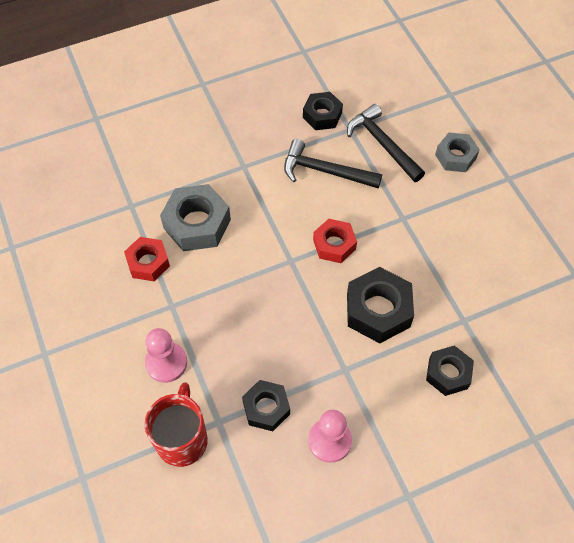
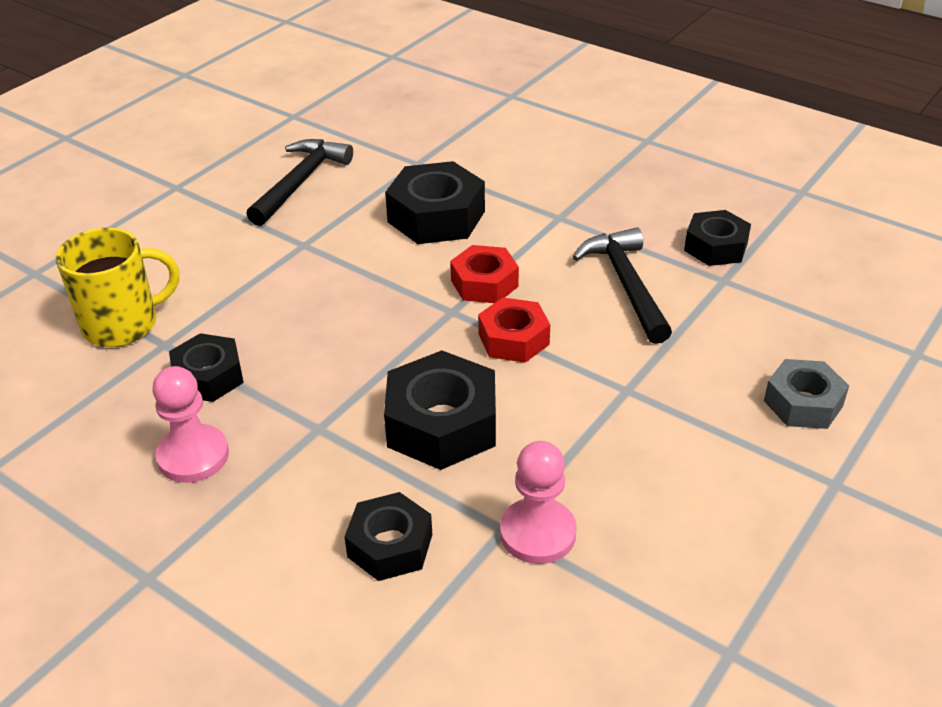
camera: 60 degrees right, 20 degrees down
red nut [124,237,170,281] -> red nut moved to [450,245,519,303]
red mug [144,382,208,467] -> yellow mug [56,227,179,347]
pink pawn [145,328,187,383] -> pink pawn moved to [500,441,577,564]
grey nut [160,184,231,251] -> black nut [385,161,485,244]
black hammer [347,104,425,182] -> black hammer moved to [247,139,353,226]

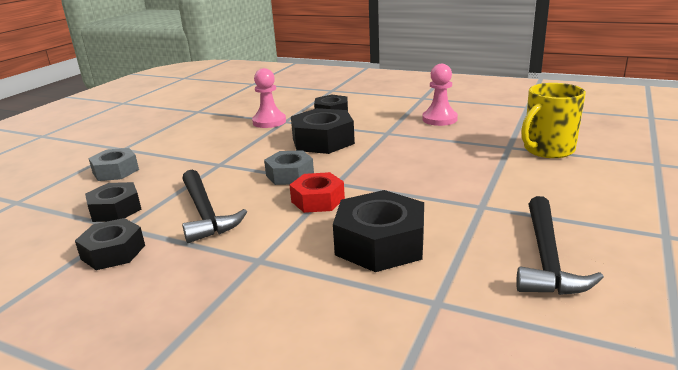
camera: 170 degrees right, 15 degrees down
black nut [169,333,244,402] -> black nut moved to [85,182,141,222]
red nut [478,297,550,363] -> grey nut [264,150,314,185]

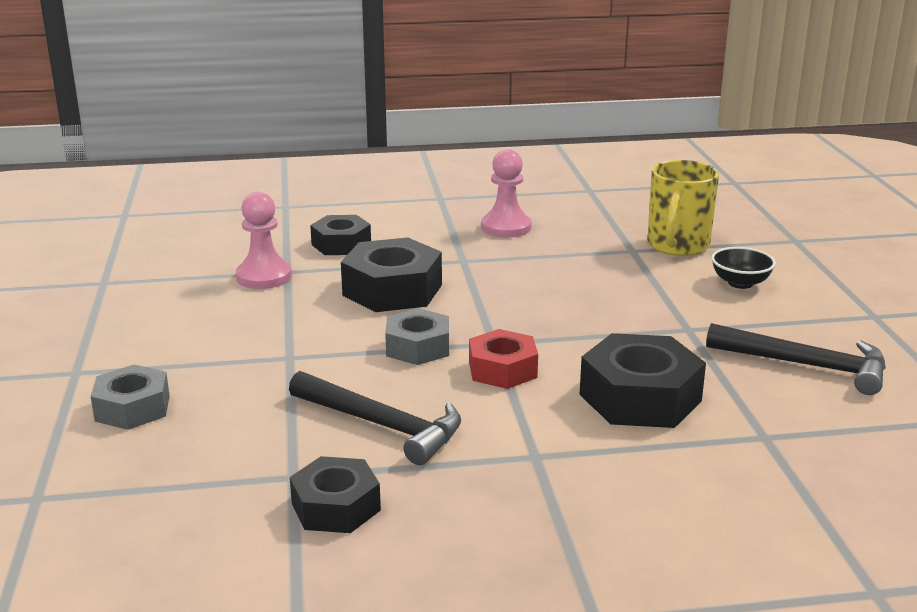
camera: 35 degrees left, 0 degrees up
black nut [85,182,141,222] -> none
black hammer [516,196,604,295] -> black hammer turned 45 degrees counterclockwise [706,323,886,395]
none -> black bowl [711,247,776,289]

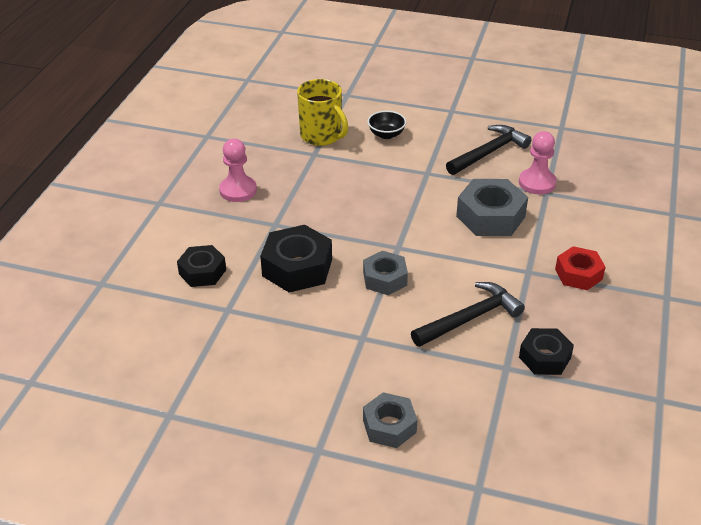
camera: 65 degrees left, 15 degrees up
pink pawn [236,192,292,289] -> pink pawn moved to [519,131,557,194]
red nut [469,329,538,389] -> red nut moved to [555,246,606,290]
black nut [579,333,706,428] -> grey nut [456,179,528,236]

